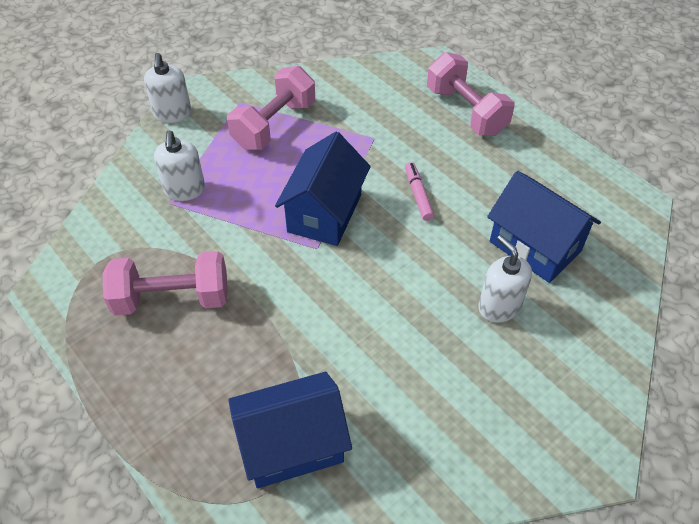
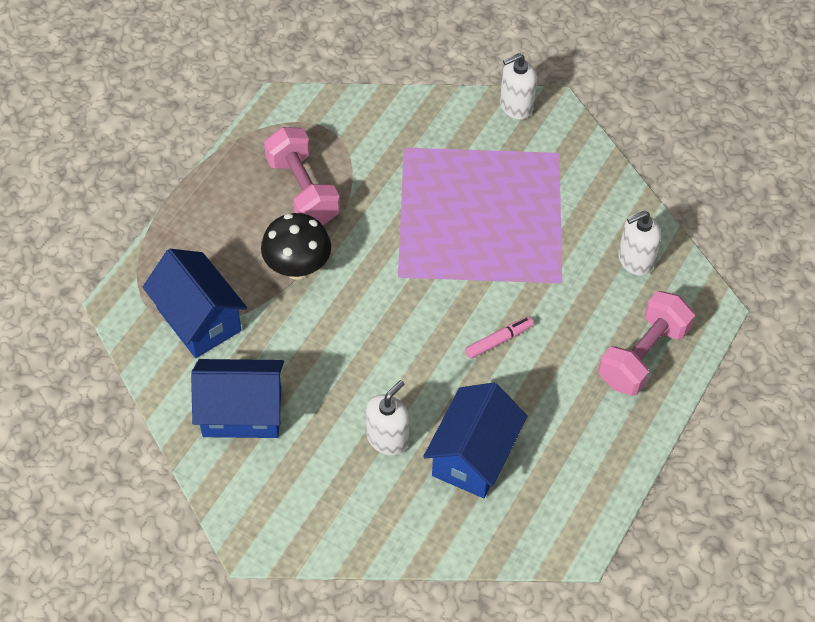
camera: 70 degrees right, 5 degrees up
white soap dispenser [154,131,205,201] -> white soap dispenser moved to [618,211,661,276]
pink dumbbell [227,66,315,150] -> none
blue house [275,132,371,246] -> blue house moved to [191,359,284,438]
none -> black mushroom [261,213,331,280]

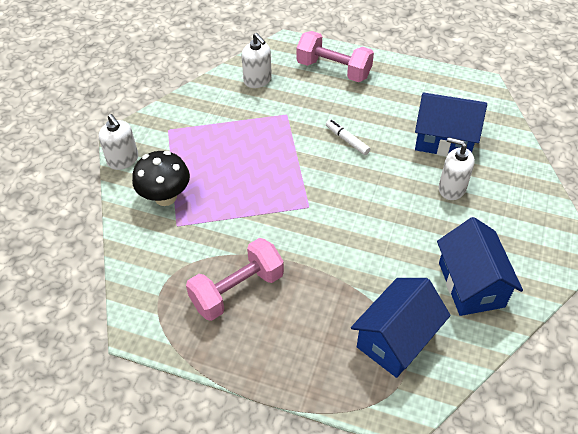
camera: 100 degrees left, 5 degrees down
black mushroom [261,213,331,280] -> black mushroom moved to [132,151,190,206]
pink marker [465,316,533,359] -> white marker [326,119,370,155]

